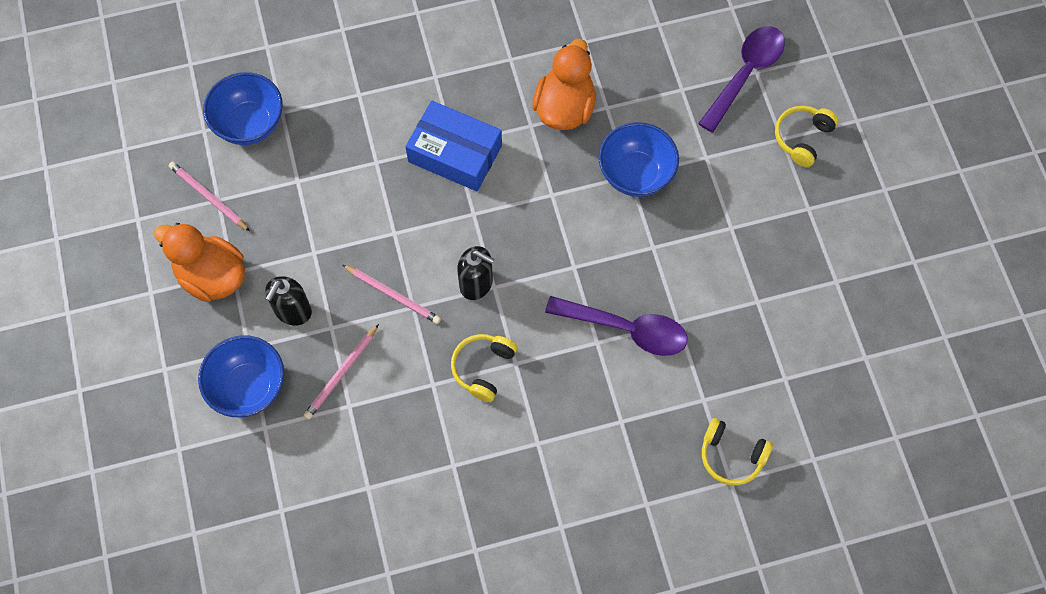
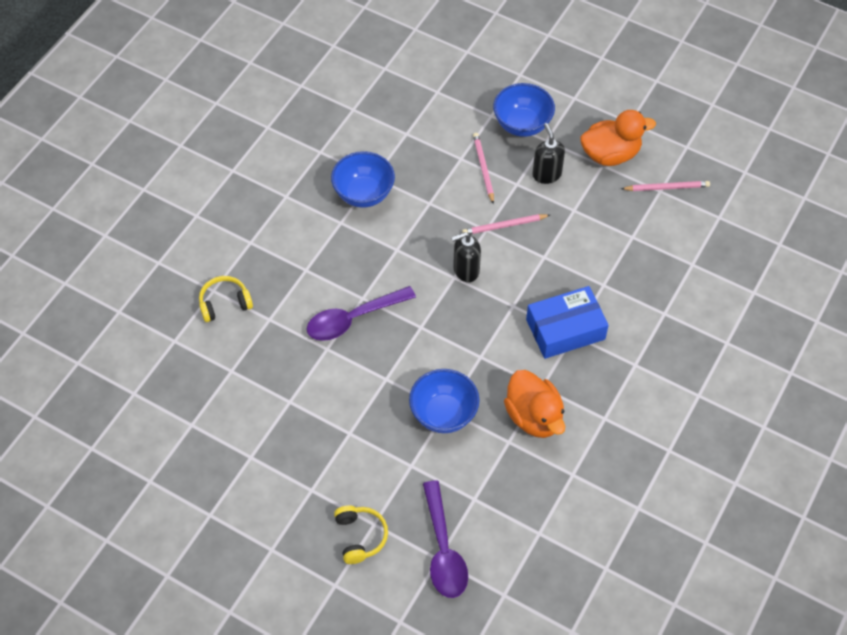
camera: 135 degrees right, 10 degrees down
blue bowl [203,72,283,145] -> blue bowl moved to [331,151,395,208]
yellow headphones [451,334,518,402] -> none

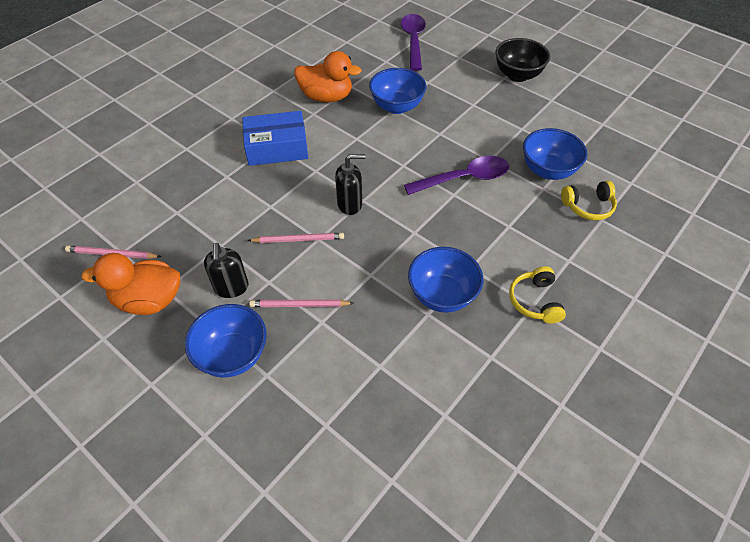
camera: 170 degrees left, 5 degrees down
yellow headphones [334,505,388,564] -> yellow headphones moved to [509,266,566,324]
pink pencil [473,133,494,204] -> pink pencil turned 90 degrees clockwise [249,299,353,307]
orange duck [504,370,565,438] -> orange duck turned 120 degrees clockwise [294,51,362,102]
none -> black bowl [495,38,550,82]
none -> blue bowl [523,128,587,180]

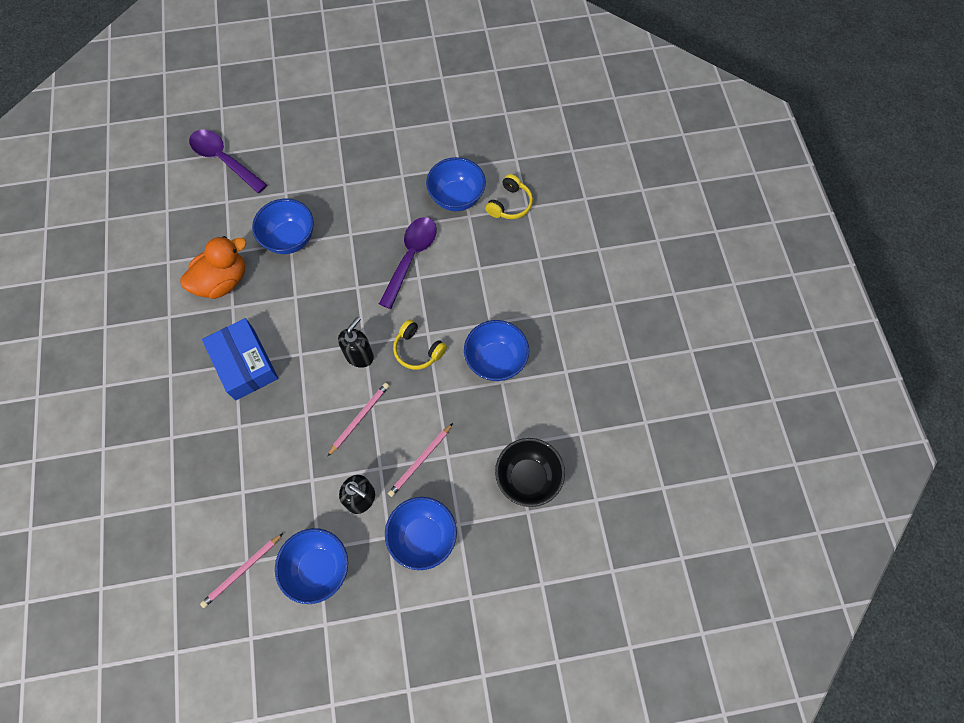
camera: 50 degrees left, 15 degrees up
orange duck [81,253,180,315] -> blue bowl [275,528,348,604]
blue box [242,111,308,166] -> blue box turned 60 degrees counterclockwise [202,318,278,401]
black bowl [495,38,550,82] -> black bowl moved to [495,438,565,507]
yellow headphones [509,266,566,324] -> yellow headphones moved to [393,319,447,370]

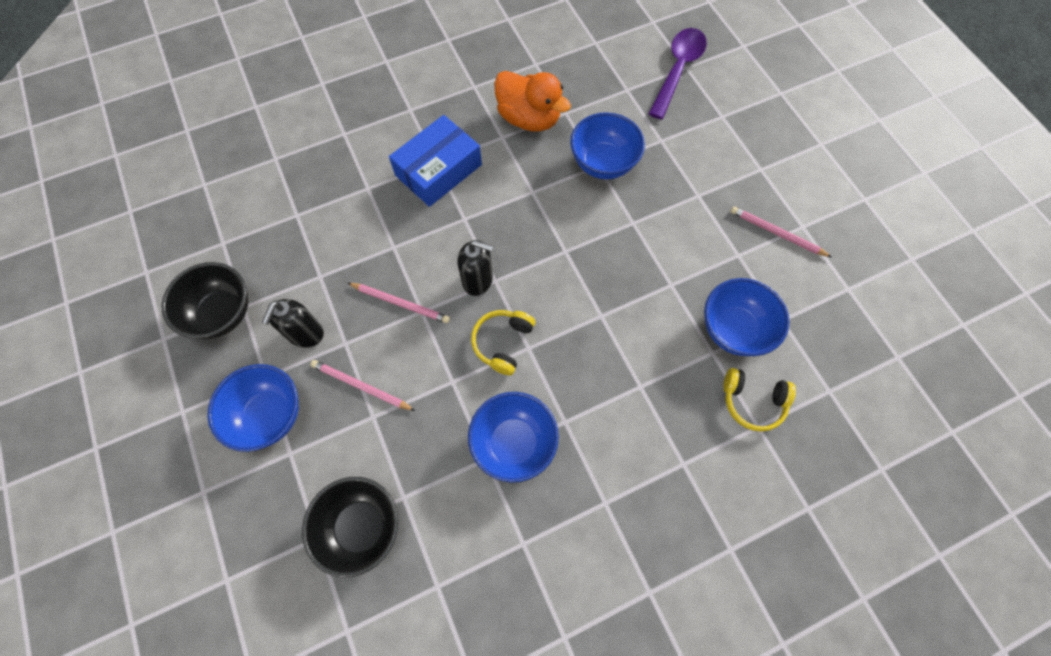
camera: 75 degrees right, 0 degrees up
pink pencil [200,533,283,608] -> pink pencil moved to [730,206,832,257]
blue bowl [275,528,348,604] -> black bowl [162,262,248,339]
purple spoon [379,217,437,309] -> none

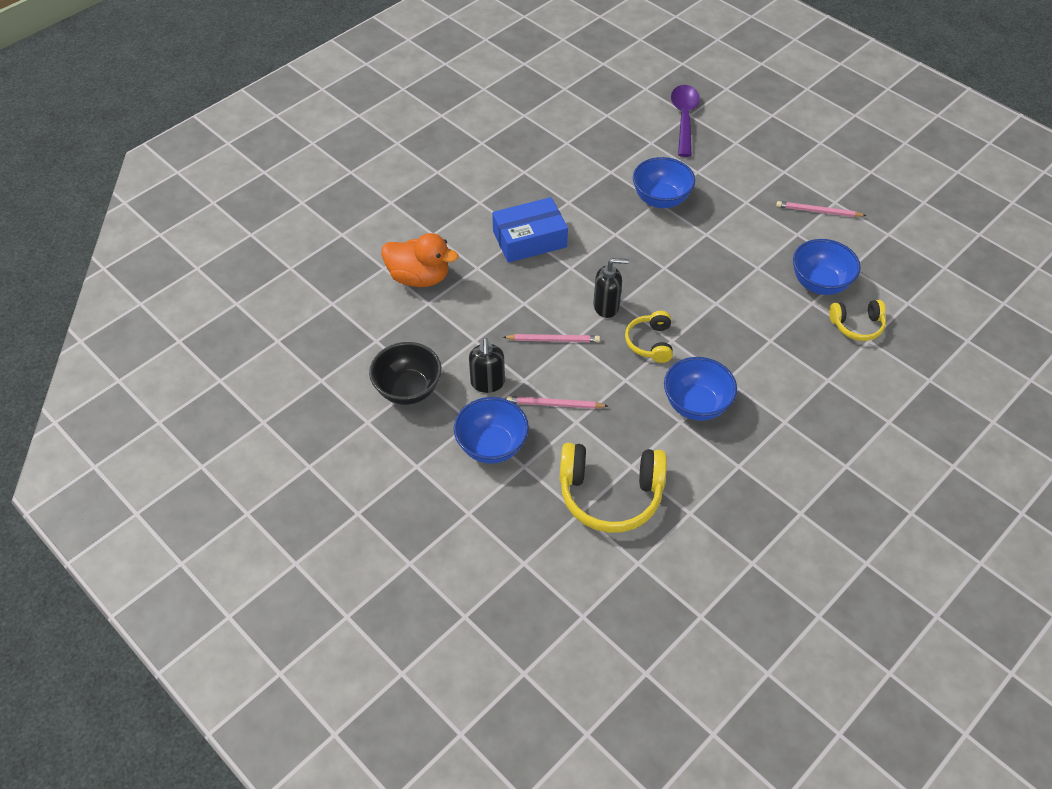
camera: 20 degrees left, 15 degrees down
black bowl [302,477,398,578] -> yellow headphones [560,443,667,533]
blue box [389,115,482,207] -> blue box turned 45 degrees clockwise [492,197,568,263]
orange duck [494,71,571,131] -> orange duck moved to [381,233,458,287]

